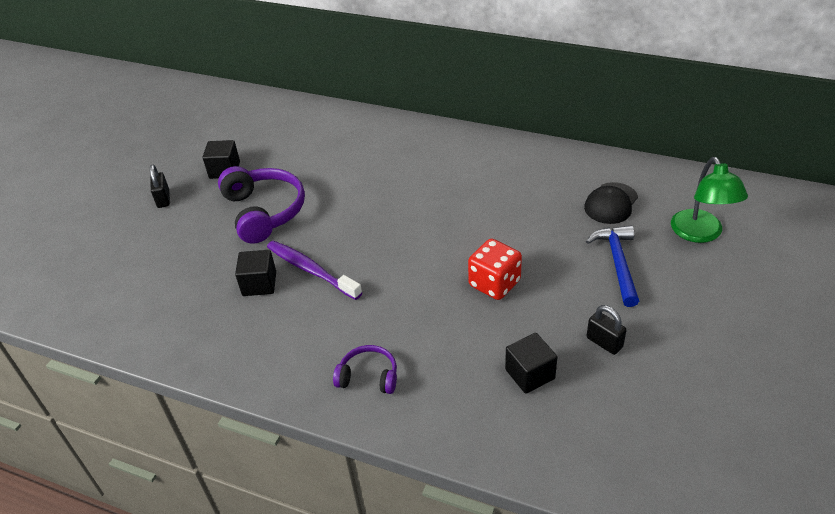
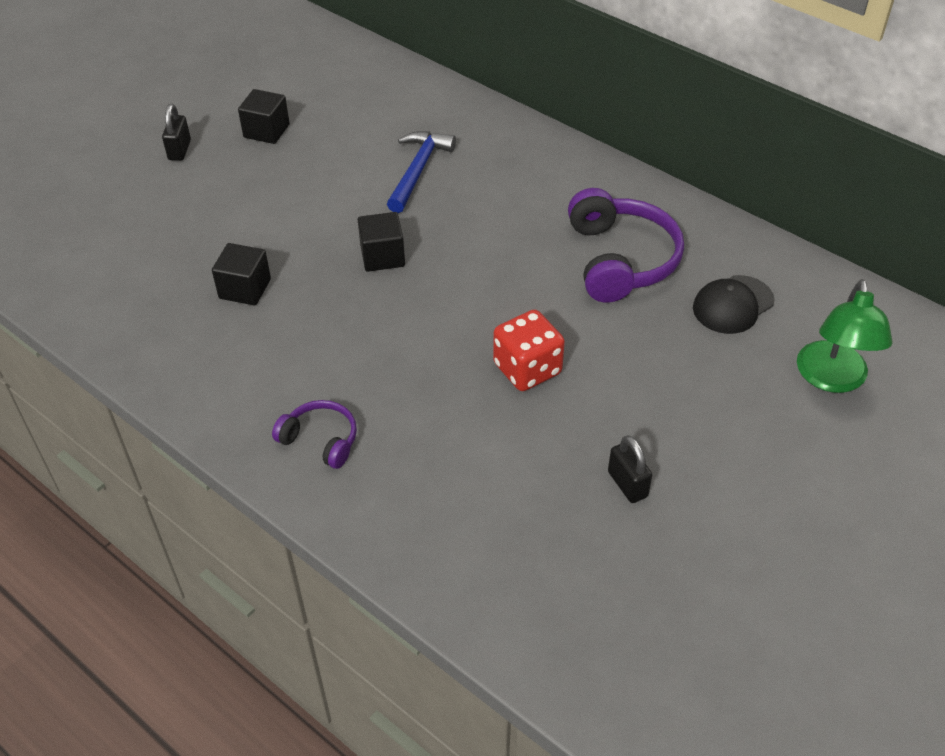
camera: 15 degrees right, 5 degrees up
purple headphones [218,166,305,243] -> purple headphones moved to [568,188,684,303]
purple toothbrush [267,241,362,300] -> none
black cube [505,333,557,394] -> black cube moved to [358,212,405,272]
blue hammer [586,225,639,307] -> blue hammer moved to [387,131,456,213]

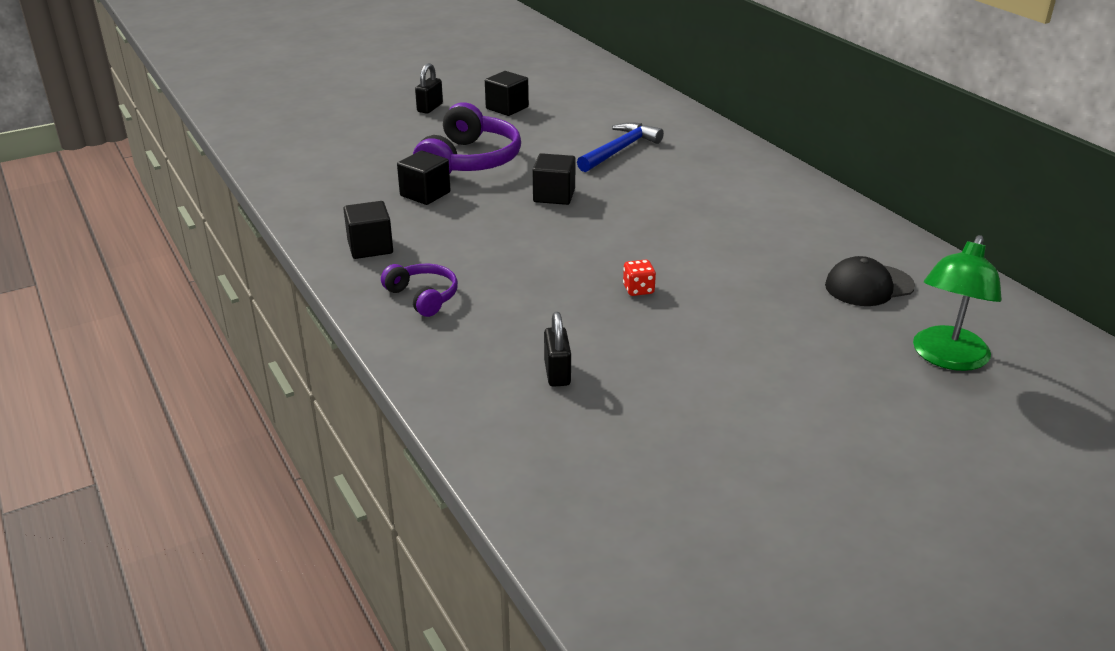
camera: 20 degrees right, 15 degrees down
red dice [493,309,565,391] -> red dice [623,260,656,296], size x0.51
purple headphones [568,188,684,303] -> purple headphones moved to [413,102,521,174]
black padlock [608,435,652,503] -> black padlock moved to [544,312,571,387]
none -> black cube [343,201,393,259]

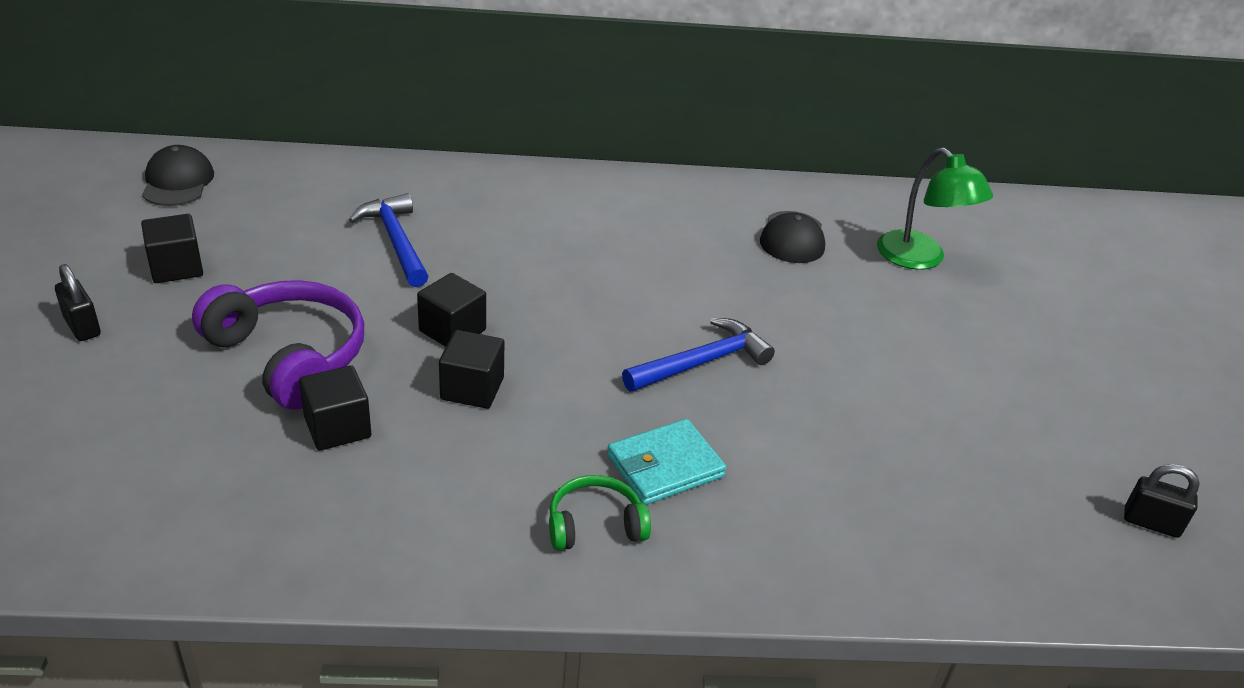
camera: 65 degrees left, 5 degrees up
black cube [343,201,393,259] -> black cube moved to [439,330,504,409]
purple headphones [381,264,458,317] -> green headphones [549,475,651,550]
black padlock [544,312,571,387] -> black padlock moved to [1124,464,1200,538]
red dice [623,260,656,296] -> blue hammer [622,318,775,392]
none -> black cap [142,145,214,206]
none -> turquoise wallet [607,419,726,505]

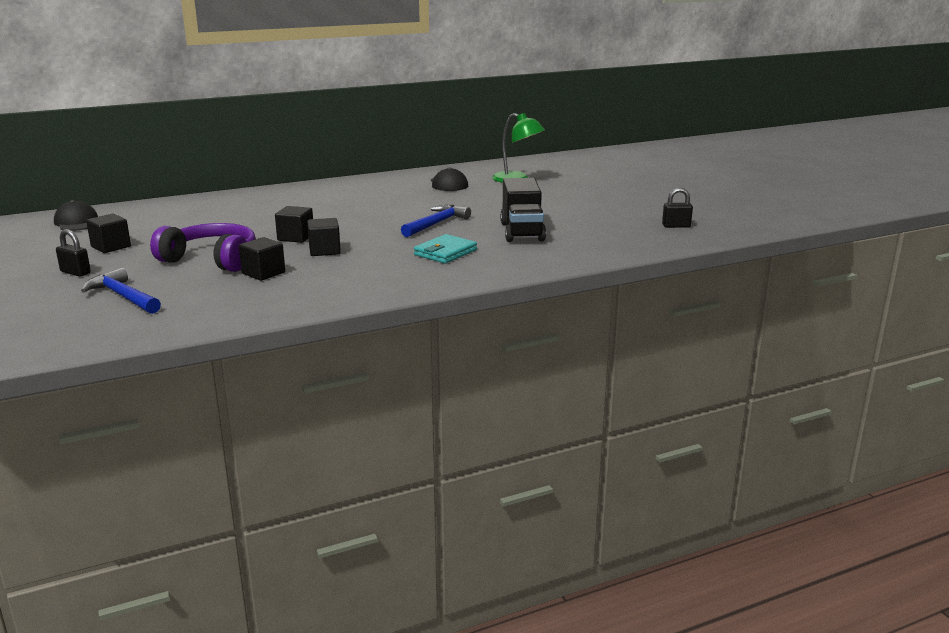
camera: 20 degrees left, 15 degrees down
blue hammer [349,193,429,287] -> blue hammer moved to [81,268,161,314]
green headphones [549,475,651,550] -> none
none -> black truck [500,178,546,242]

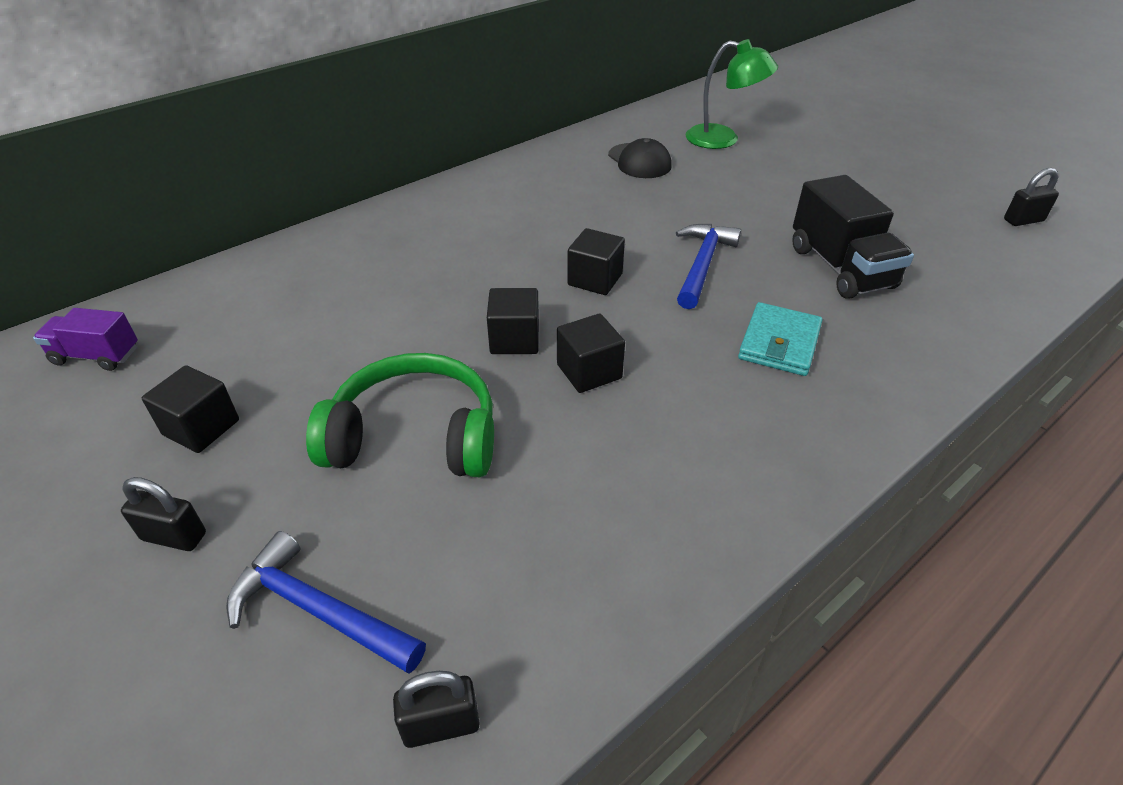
camera: 15 degrees left, 20 degrees up
black cap [54,200,98,231] -> purple truck [33,308,138,371]
purple headphones [150,223,256,272] -> green headphones [306,353,494,477]
black cube [239,237,285,281] -> black cube moved to [567,228,625,295]
none -> black padlock [393,671,480,748]

